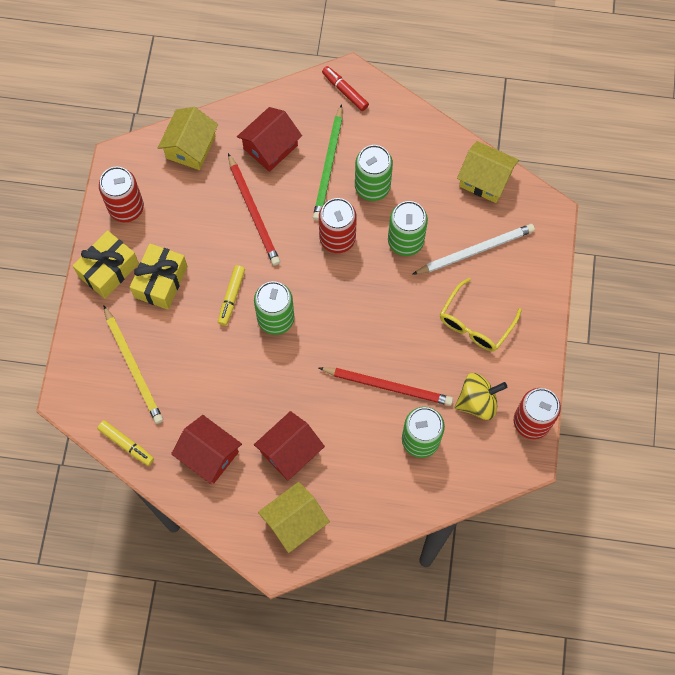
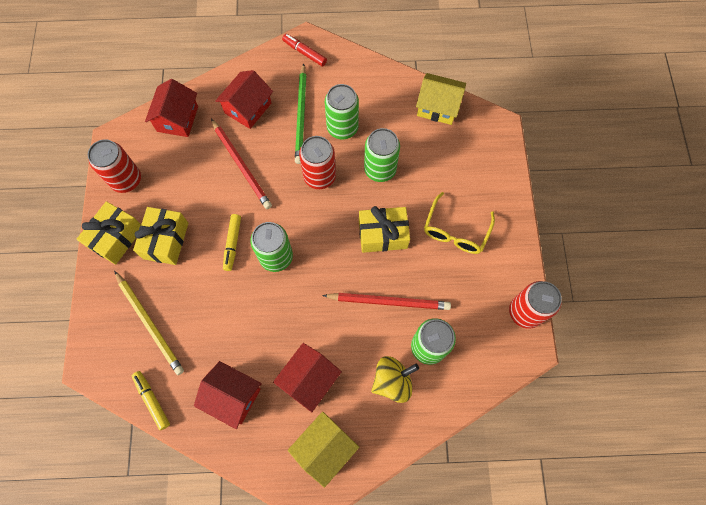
camera: 10 degrees left, 0 degrees up
yellow marker [97,420,154,466] -> yellow marker turned 150 degrees counterclockwise [132,371,170,430]
yellow house [158,107,218,170] -> red house [145,79,198,137]
white pencil [412,224,535,275] -> none
yellow spinning top [455,373,507,420] -> yellow spinning top moved to [371,356,419,403]
none -> yellow gift [359,206,410,253]

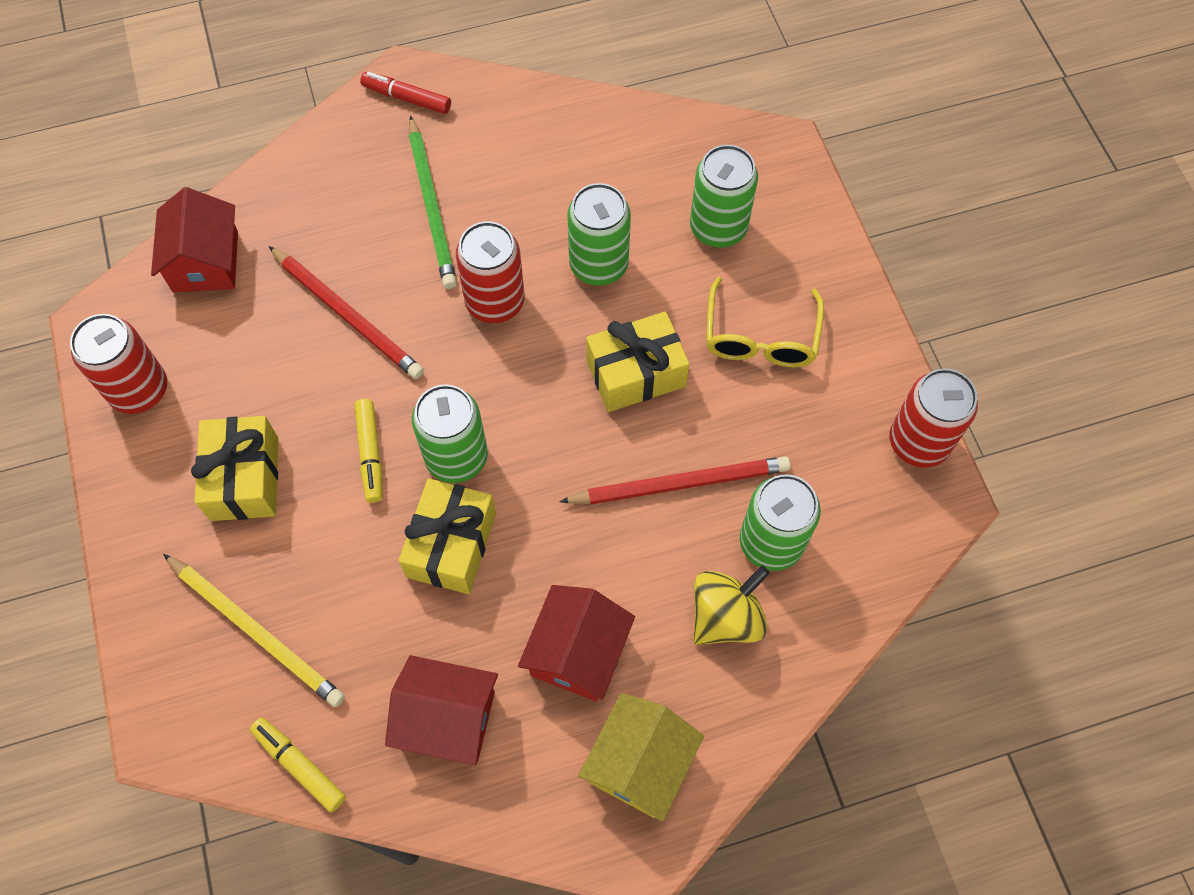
camera: 15 degrees left, 5 degrees down
yellow gift [77,201,141,265] -> yellow gift moved to [399,478,496,594]
red house [215,70,273,129] -> none
green can [325,84,359,139] -> green can moved to [690,145,758,248]
yellow house [416,73,466,125] -> none

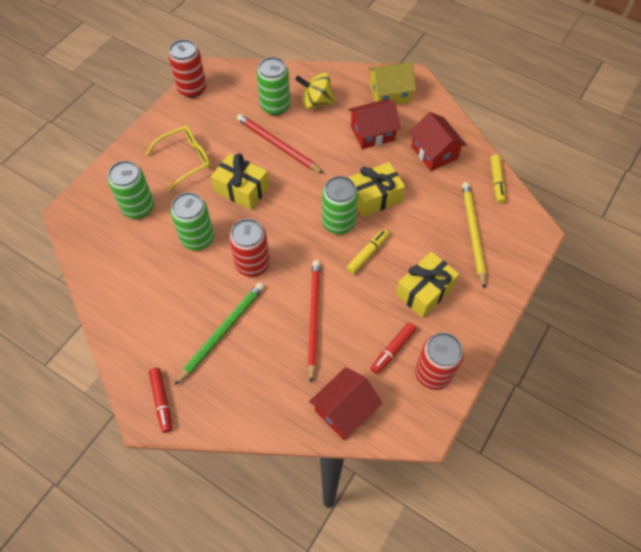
camera: 130 degrees left, 5 degrees down
none -> red marker [371,322,416,374]

